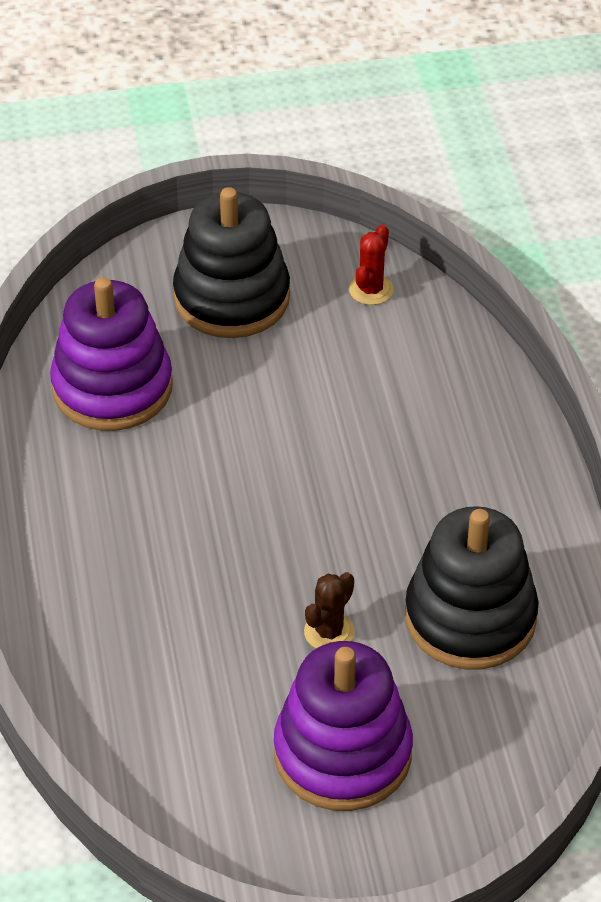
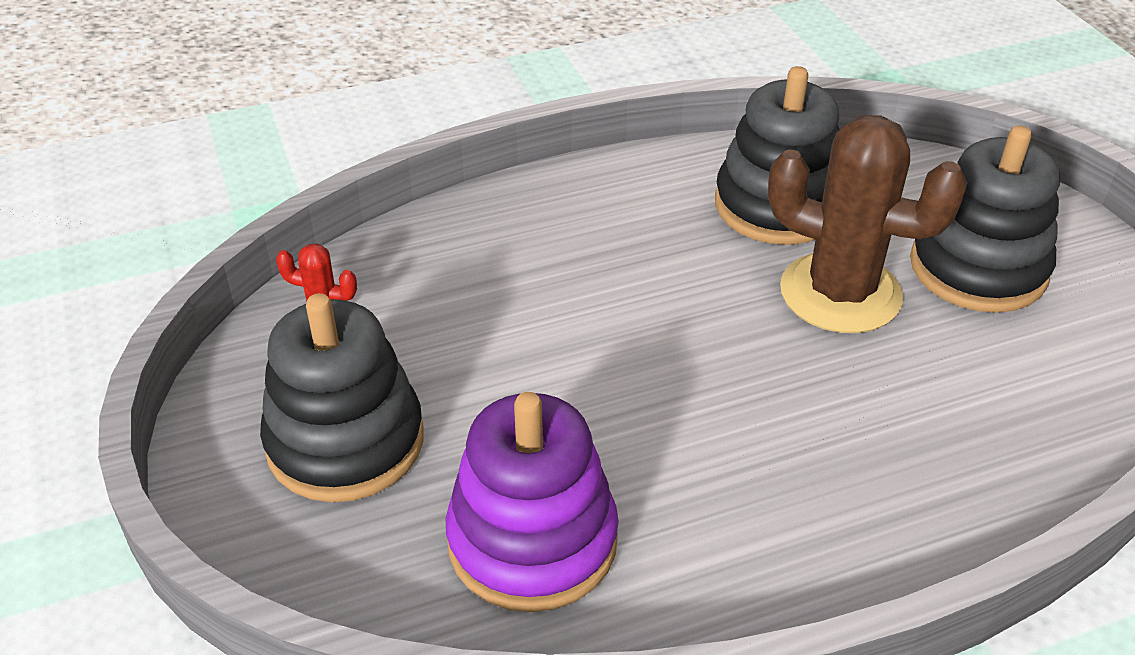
camera: 100 degrees left, 5 degrees down
purple stacking toy [274,641,413,811] -> black stacking toy [910,125,1060,313]
brown cactus [304,572,355,649] -> brown cactus [768,115,967,333], size x2.29

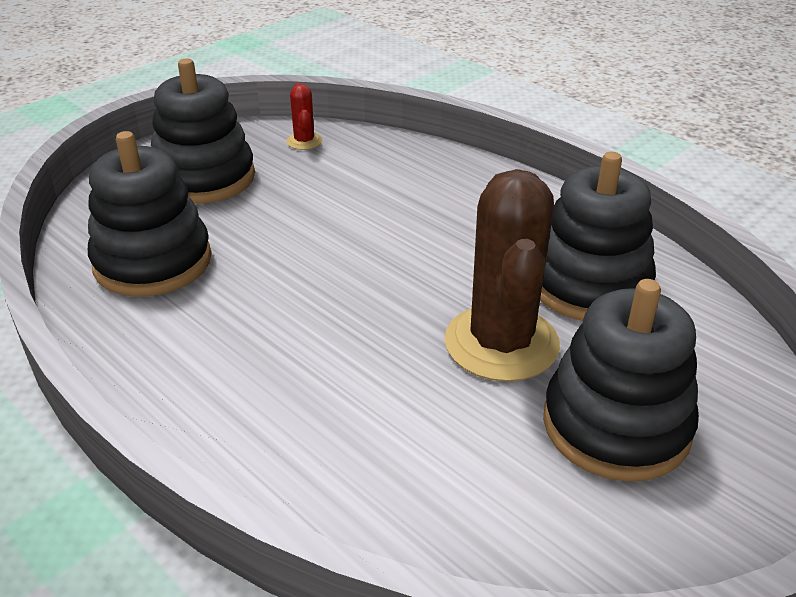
camera: 65 degrees right, 5 degrees down
purple stacking toy [446,392,619,612] -> black stacking toy [88,131,211,297]

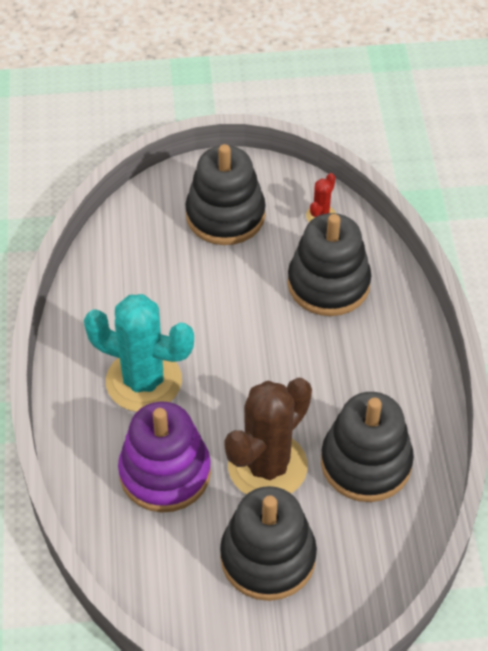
camera: 40 degrees right, 15 degrees up
black stacking toy [88,131,211,297] -> black stacking toy moved to [288,213,371,316]
none -> turquoise cactus [84,294,194,412]
none -> purple stacking toy [118,401,211,513]

